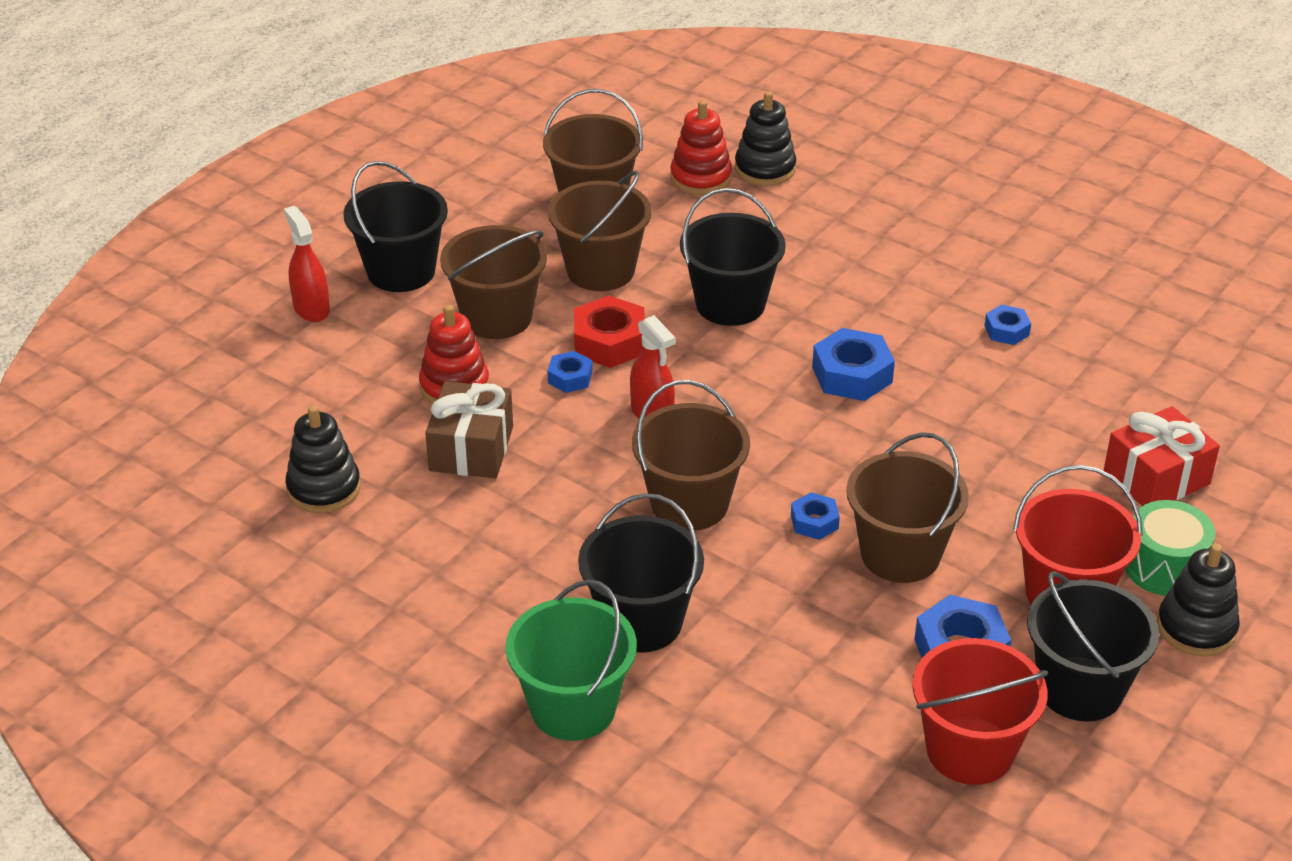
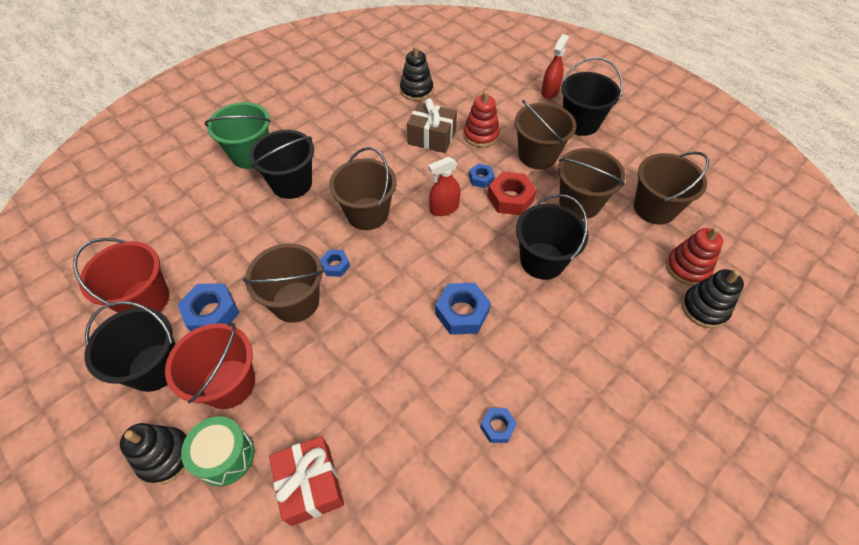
camera: 100 degrees right, 15 degrees up
red spray bottle [284,206,330,322] -> red spray bottle turned 45 degrees counterclockwise [541,34,569,99]

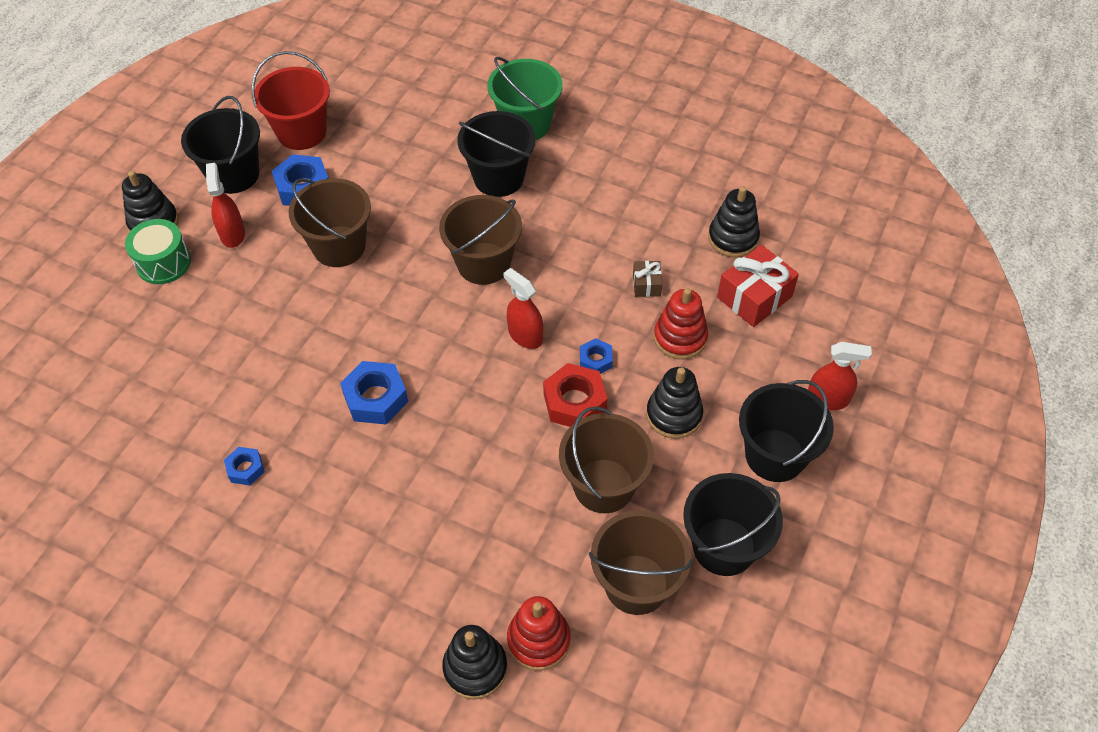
camera: 70 degrees right, 0 degrees up
red bucket [165,322,255,409] -> red spray bottle [206,163,245,248]
red gift [269,436,344,526] -> red gift moved to [717,245,799,327]
blue nut [320,250,350,277] -> none
brown gift [407,98,457,153] -> brown gift [633,261,662,297], size x0.52
brown bucket [515,100,577,169] -> black stacking toy [646,367,703,439]
black bucket [516,194,589,280] -> black bucket moved to [683,473,783,576]

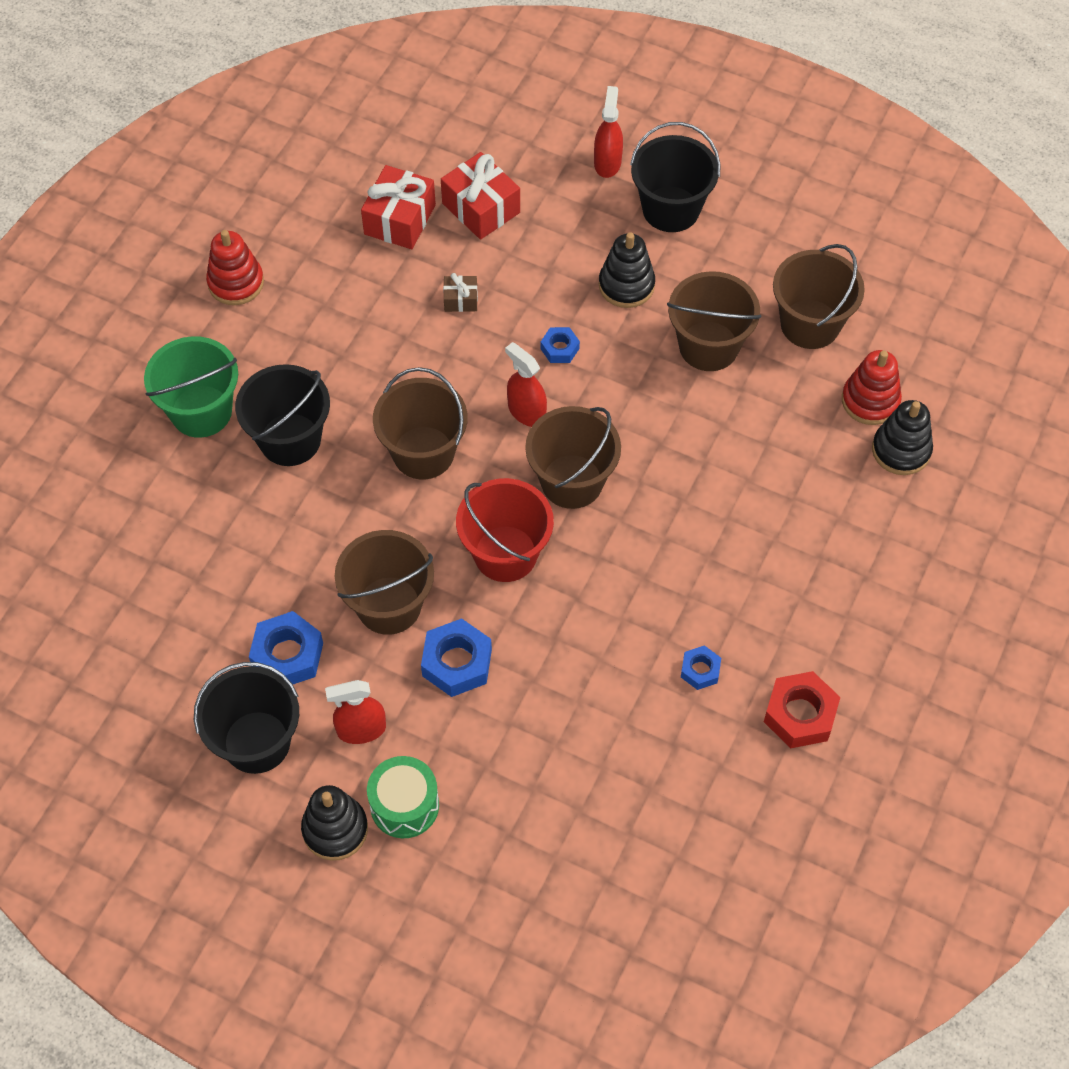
camera: 90 degrees left, 5 degrees up
red bucket [251,51,330,150] -> red bucket moved to [456,478,554,582]
blue nut [340,361,408,425] -> blue nut moved to [421,618,492,697]
red spray bottle [503,268,543,349] -> red spray bottle turned 90 degrees clockwise [505,342,547,427]
red nut [543,363,607,427] -> red nut moved to [764,671,840,748]
red stacking toy [654,288,708,359] -> red stacking toy moved to [206,230,264,305]
black bucket [683,473,783,576] -> none
black stacking toy [708,186,760,257] -> red gift [361,165,436,249]
none -> brown bucket [525,406,621,509]

